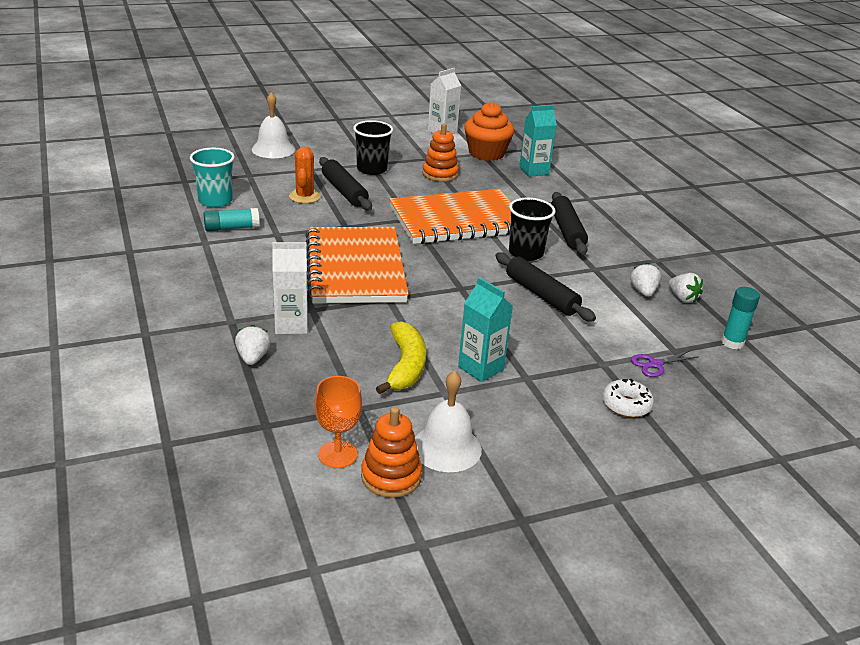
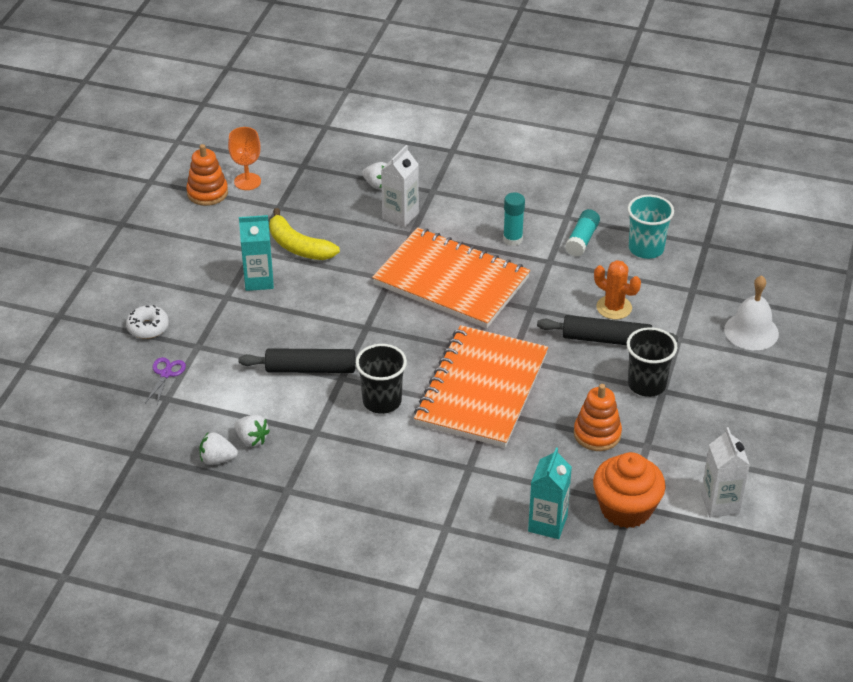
camera: 130 degrees right, 10 degrees up
white bell [415,370,482,472] -> none
black rolling pin [551,192,588,255] -> none
turquoise glue stick [721,287,760,349] -> turquoise glue stick moved to [503,192,525,246]

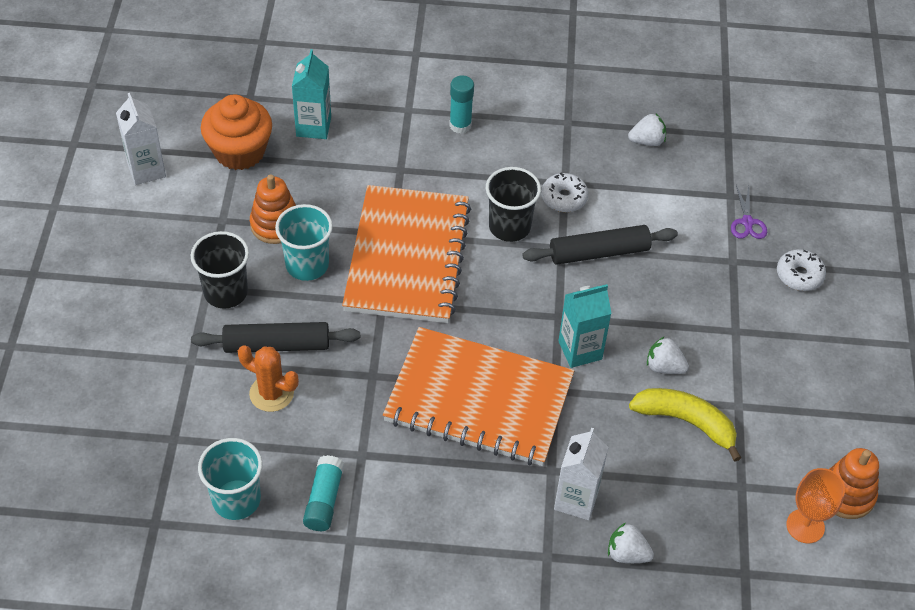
camera: 165 degrees right, 10 degrees up
white strawberry [234,415,270,447] -> white strawberry moved to [647,336,689,374]
turquoise carton [239,215,274,291] -> turquoise carton moved to [558,284,612,368]
turquoise glue stick [503,192,525,246] -> turquoise glue stick moved to [449,75,474,134]
white bell [724,275,779,350] -> none
none -> turquoise cup [275,204,333,281]
none -> white donut [541,172,588,212]

